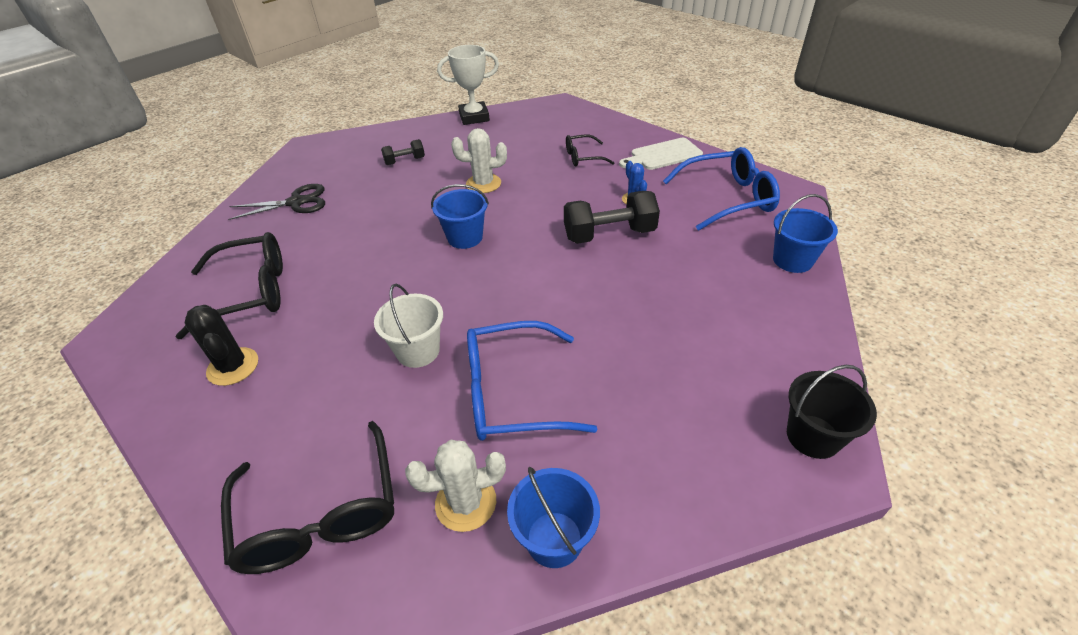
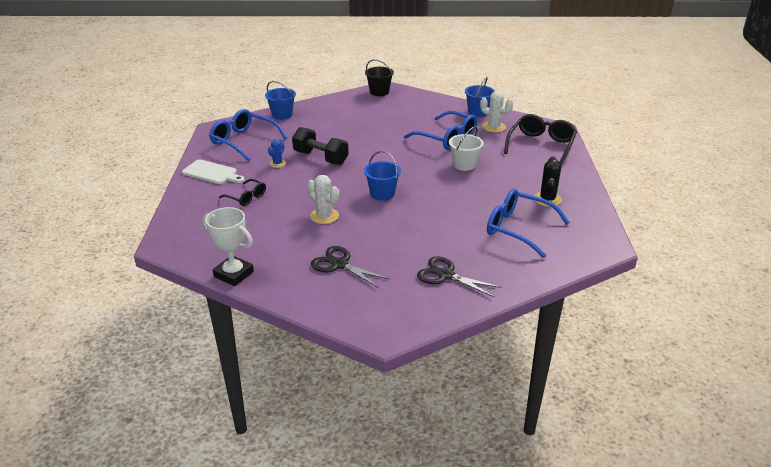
camera: 135 degrees left, 10 degrees down
black glasses [176,232,283,339] -> blue glasses [487,189,570,258]
black dumbbell [381,139,425,165] -> black scissors [311,246,390,288]

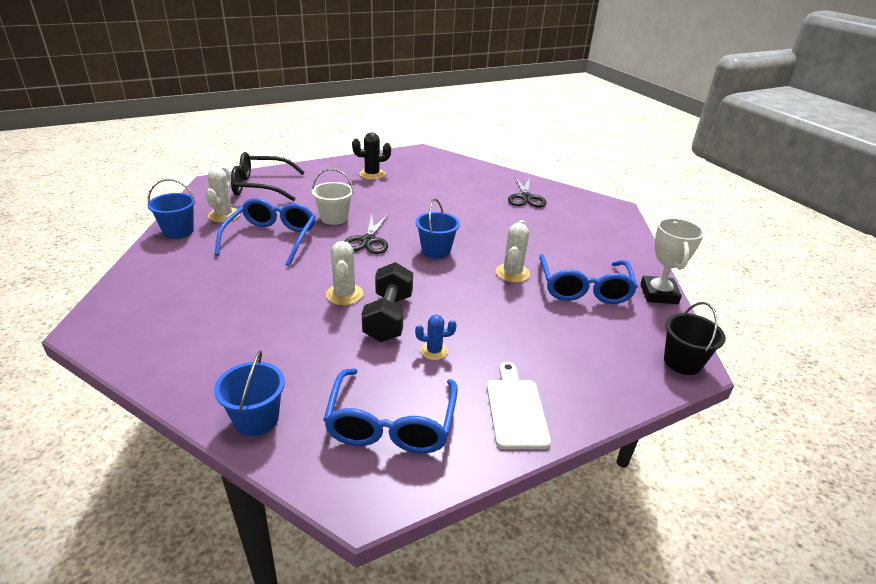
camera: 120 degrees left, 0 degrees up
black glasses [219,179,266,206] -> none
black scissors [311,246,390,288] -> black scissors moved to [345,214,389,254]
black bucket [365,59,394,96] -> black bucket moved to [664,302,726,375]
blue glasses [487,189,570,258] -> blue glasses moved to [539,254,638,304]
none -> white cactus [326,241,363,305]

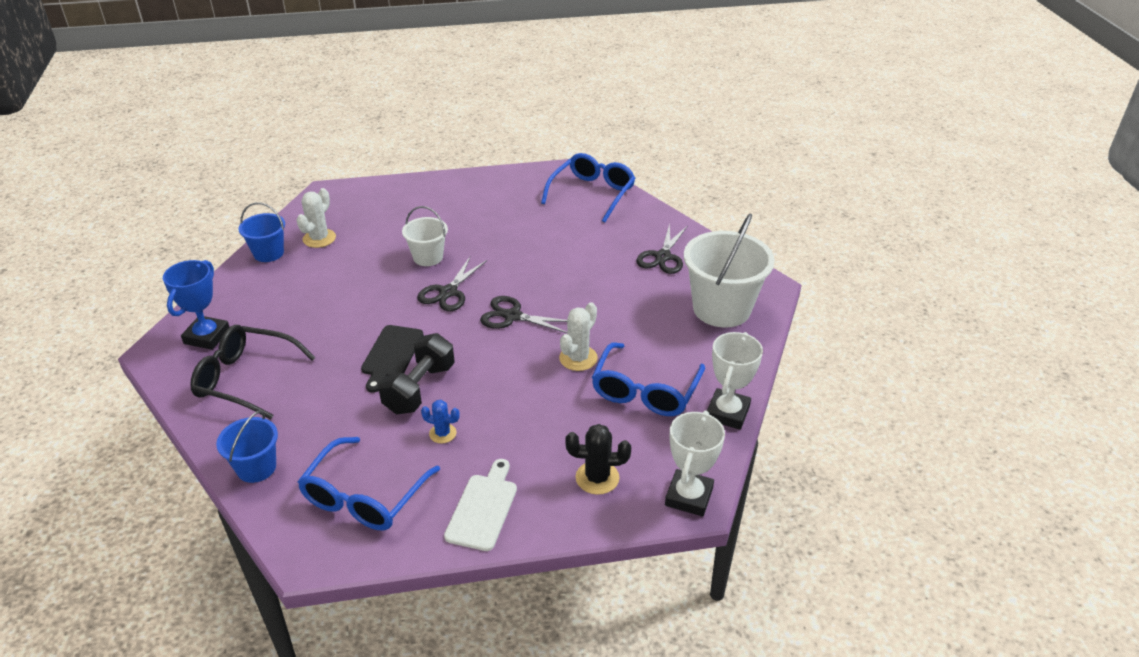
camera: 20 degrees right, 5 degrees up
blue glasses [214,198,315,266] -> blue glasses moved to [541,153,635,222]
black glasses [231,152,305,201] -> black glasses moved to [190,325,316,419]
white cactus [326,241,363,305] -> black cutting board [361,325,424,393]
black cactus [352,132,391,180] -> black cactus moved to [565,424,631,495]
blue bucket [415,199,460,259] -> black scissors [480,296,567,333]
black bucket [664,302,726,375] -> white trophy [665,410,725,516]
none -> blue trophy [163,260,229,350]
none -> white bucket [684,213,775,328]

